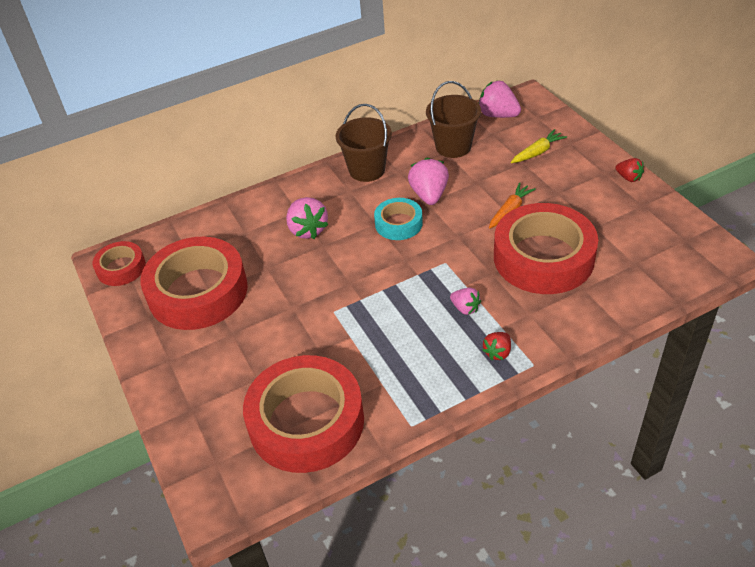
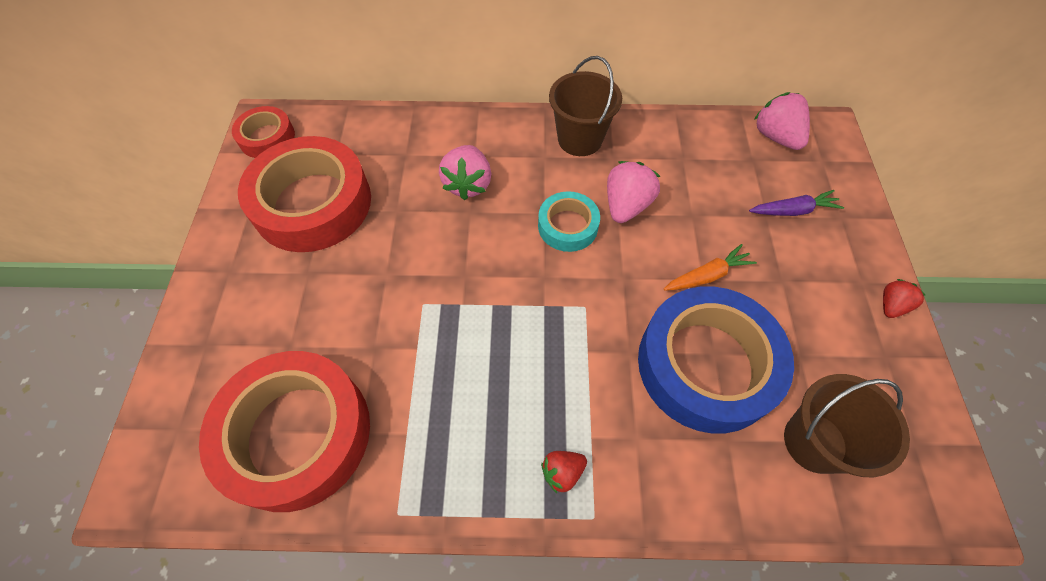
camera: 25 degrees right, 15 degrees up
brown bucket [426,81,481,158] -> brown bucket moved to [784,374,910,477]
pink strawberry [450,288,481,315] -> none
red tape [494,203,598,294] -> blue tape [638,286,794,433]
yellow carrot [511,129,567,163] -> purple carrot [749,190,844,216]
red strawberry [615,158,644,182] -> red strawberry turned 120 degrees counterclockwise [883,279,926,318]

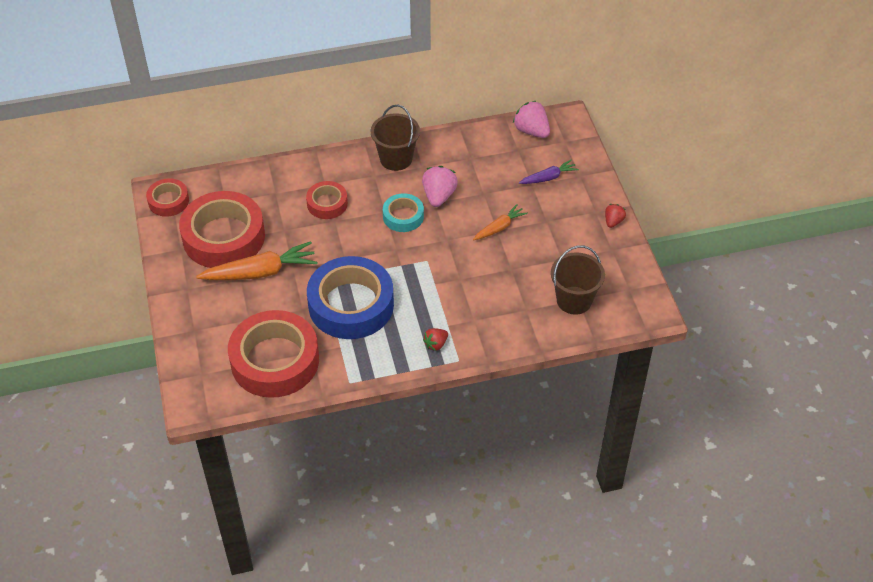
camera: 15 degrees left, 10 degrees down
pink strawberry [439,145,491,200] -> red tape [306,181,348,219]
blue tape [638,286,794,433] -> blue tape moved to [307,256,394,339]
none -> orange carrot [196,241,318,280]

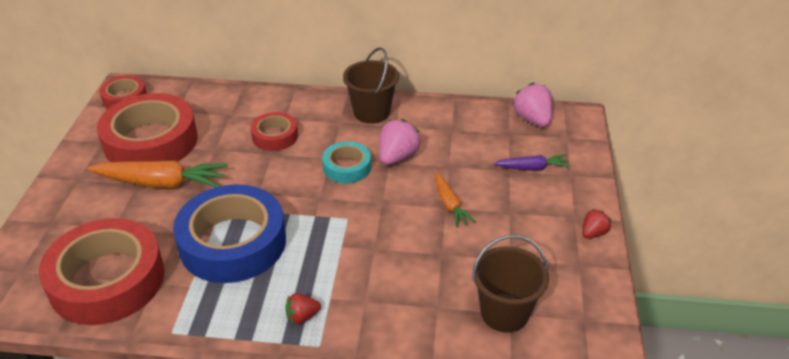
camera: 20 degrees right, 10 degrees down
orange carrot [473,204,528,240] -> orange carrot turned 90 degrees clockwise [435,172,476,227]

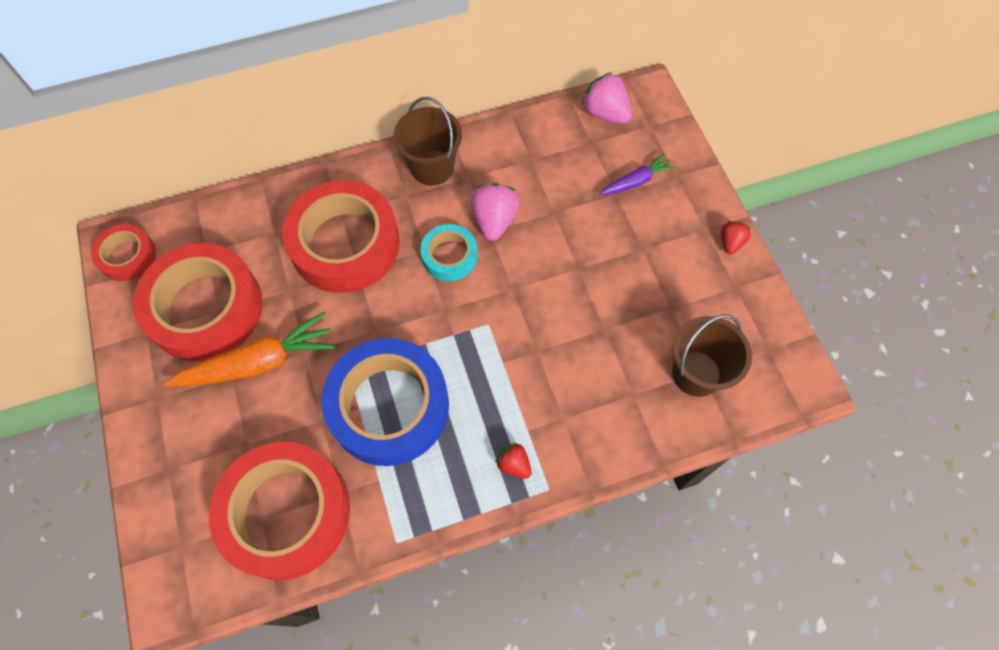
camera: 25 degrees left, 25 degrees up
red tape [250,112,298,151] -> red tape [282,180,400,293], size x1.97
red strawberry [285,293,321,324] -> red strawberry turned 90 degrees clockwise [496,443,532,479]
orange carrot [435,172,476,227] -> none

